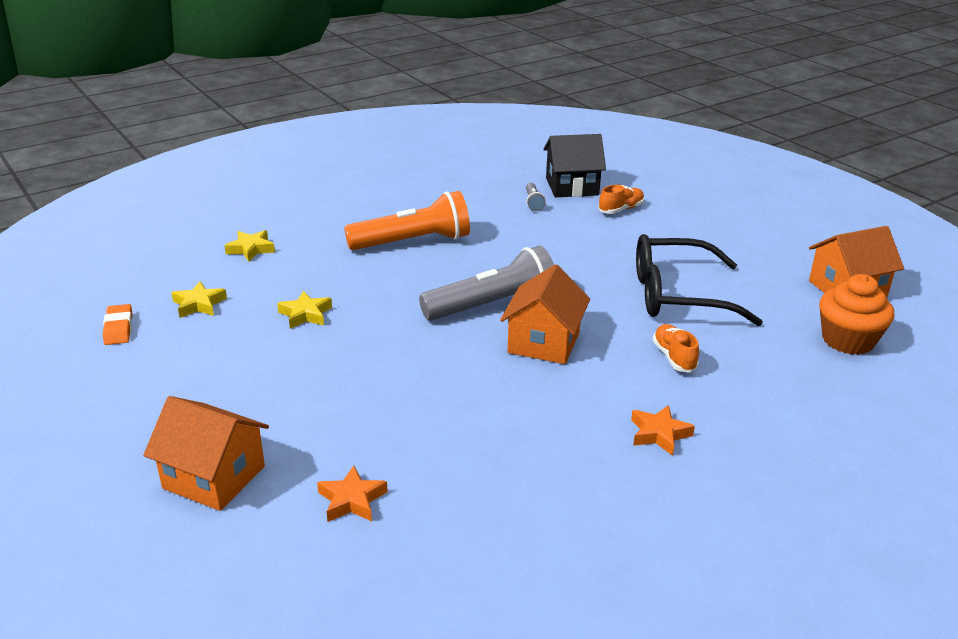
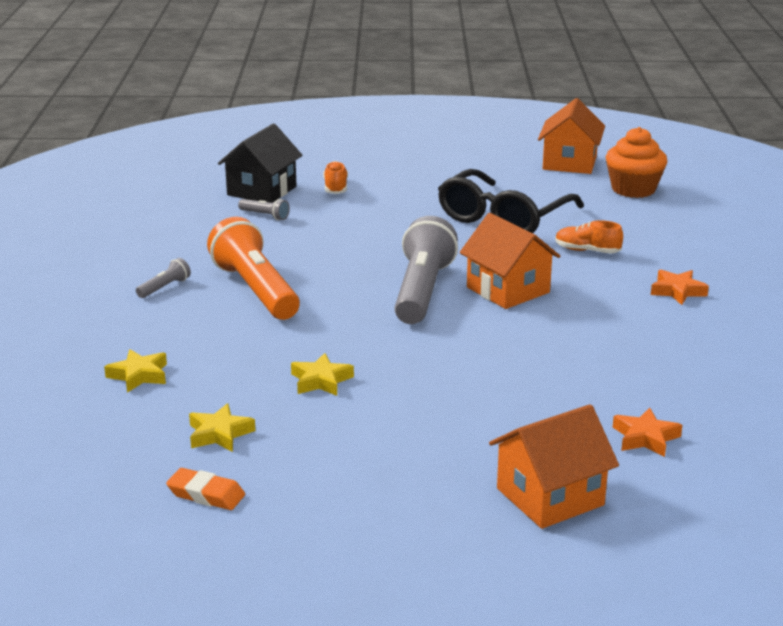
camera: 55 degrees left, 5 degrees down
orange flashlight [344,191,470,250] -> orange flashlight turned 45 degrees counterclockwise [207,217,300,320]
none -> grey flashlight [136,258,191,298]

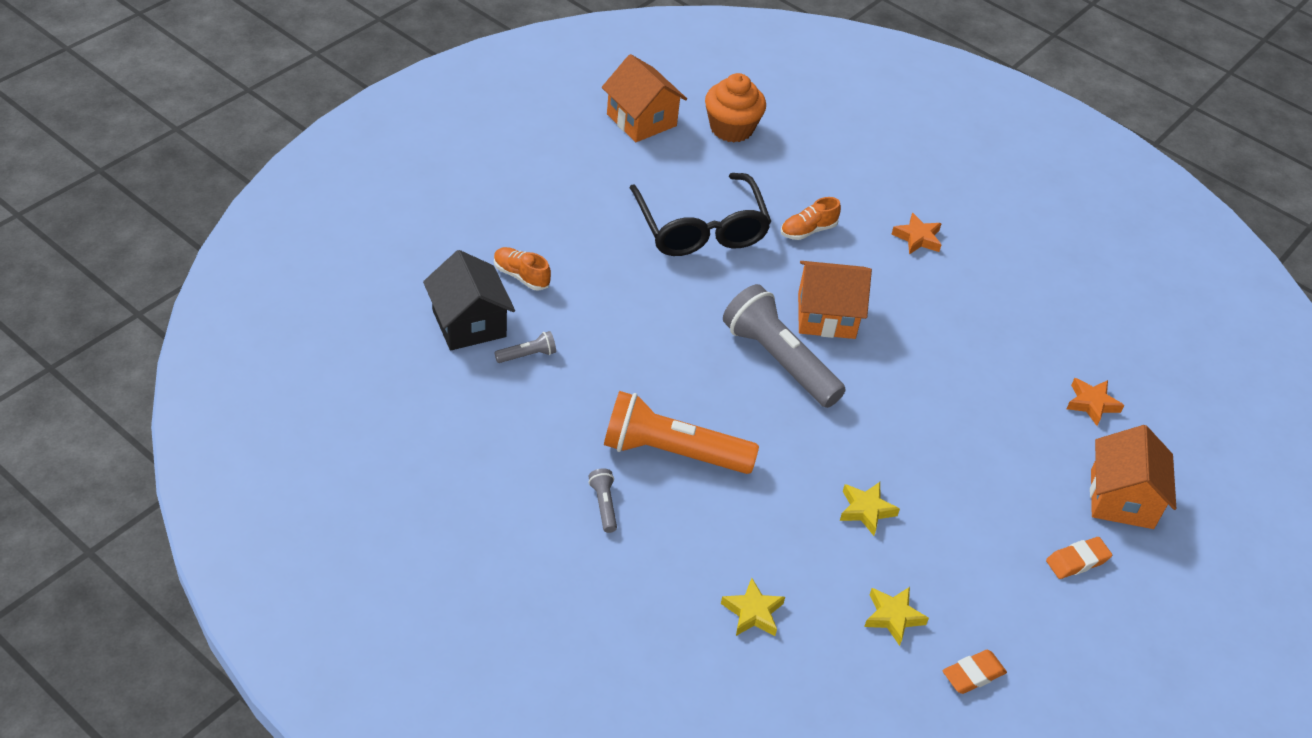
camera: 55 degrees left, 20 degrees up
none -> orange eraser [1046,537,1112,579]

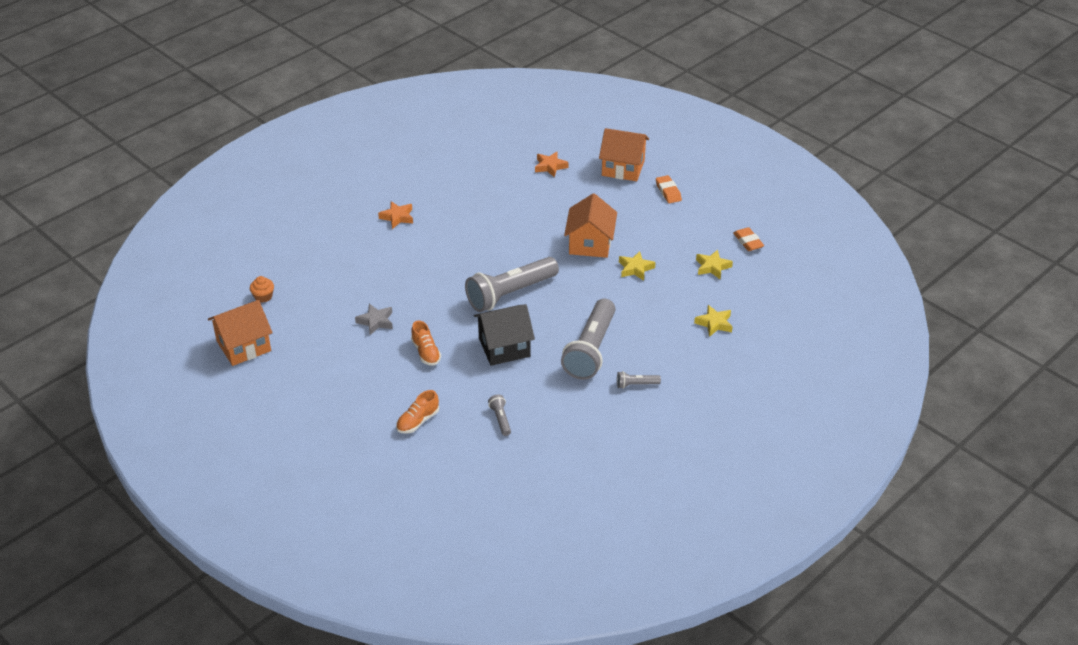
camera: 80 degrees left, 5 degrees down
black house [423,250,515,350] -> black house moved to [474,304,535,366]
orange flashlight [604,391,759,474] -> grey flashlight [561,298,616,380]
black glasses [630,173,772,256] -> grey star [355,304,393,335]
orange cupcake [705,73,766,142] -> orange cupcake [250,276,274,303], size x0.50
orange shoe [781,197,841,240] -> orange shoe moved to [411,320,441,366]
orange house [798,261,872,339] -> orange house moved to [564,193,617,258]

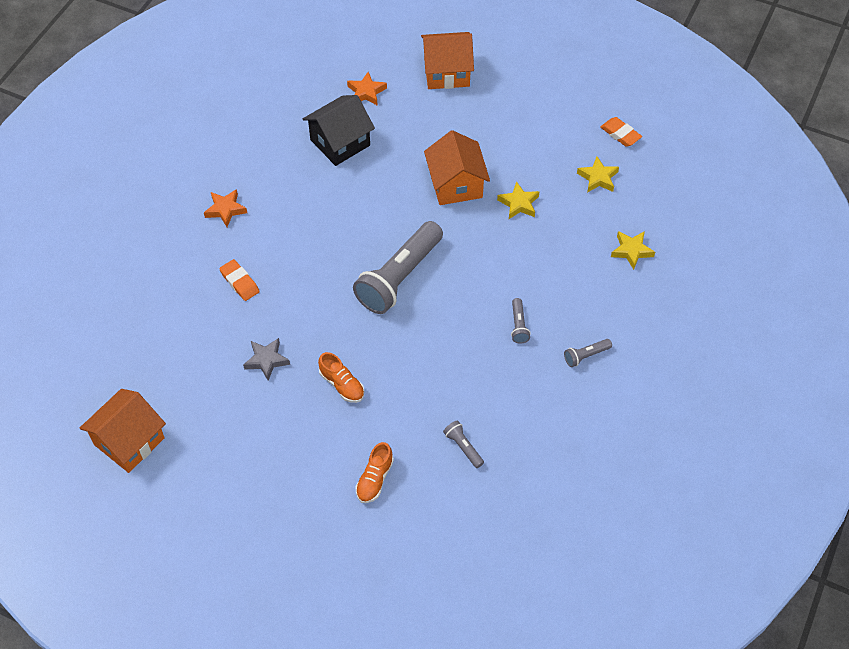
camera: 20 degrees left, 15 degrees up
orange cupcake [250,276,274,303] -> none
black house [474,304,535,366] -> black house moved to [303,95,375,166]
grey flashlight [561,298,616,380] -> grey flashlight [511,298,531,344], size x0.42
orange eraser [656,175,682,203] -> orange eraser moved to [219,259,260,301]

